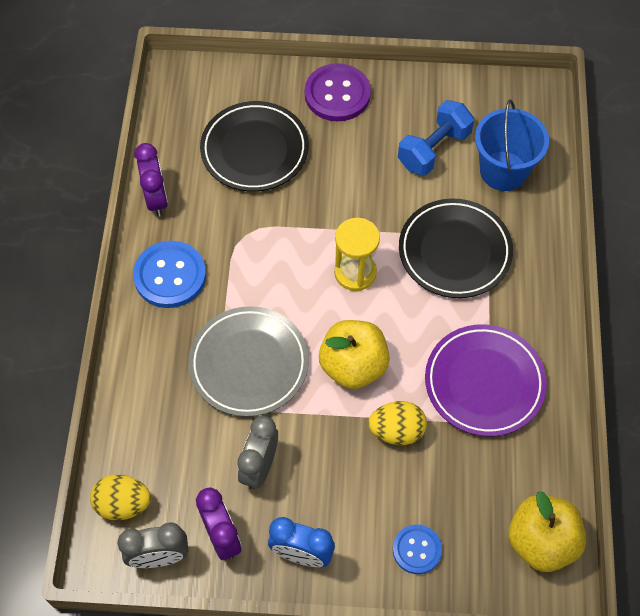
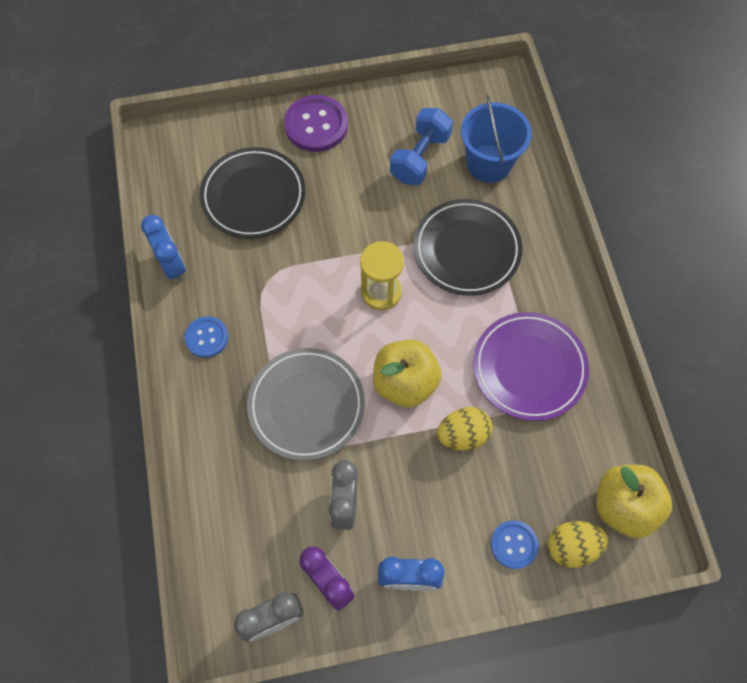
camera: 15 degrees left, 5 degrees up
yellow egg [90,475,151,520] -> yellow egg moved to [548,521,608,568]
blue button [133,241,206,308] -> blue button [185,316,228,358], size x0.60
purple clock [135,143,168,217] -> blue clock [141,215,186,282]

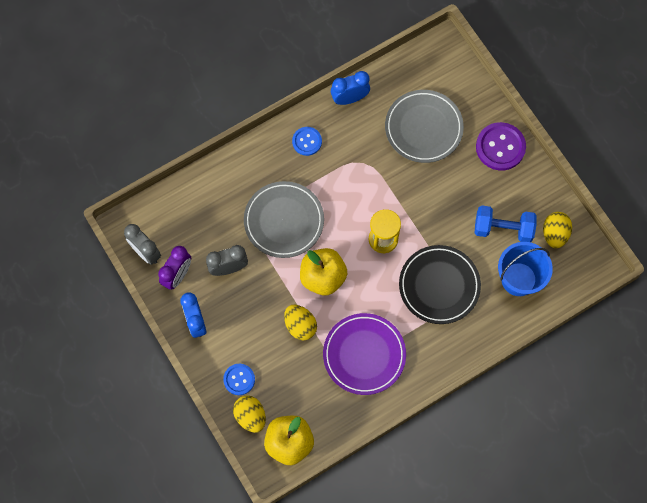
camera: 70 degrees right, 5 degrees up
blue clock [141,215,186,282] -> blue clock turned 150 degrees counterclockwise [331,71,370,105]
black plate [200,147,306,239] -> grey plate [385,90,464,163]
none -> yellow egg [543,212,572,248]

